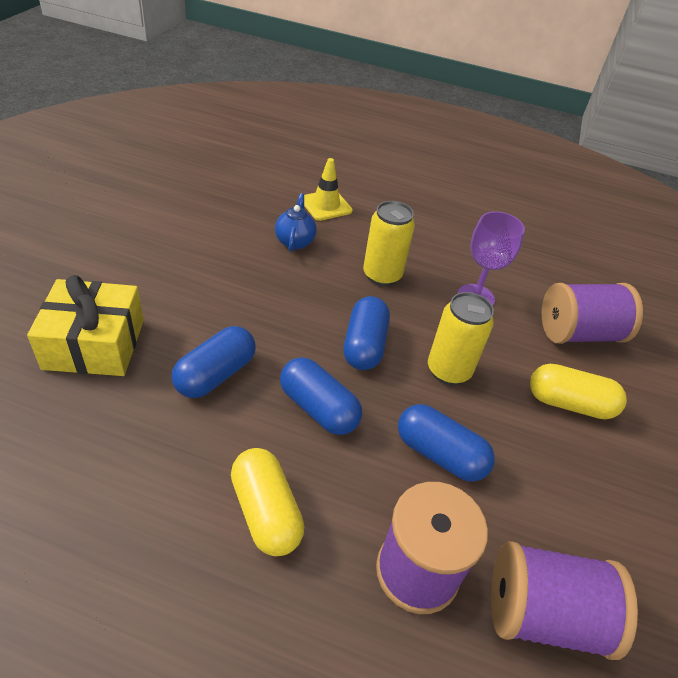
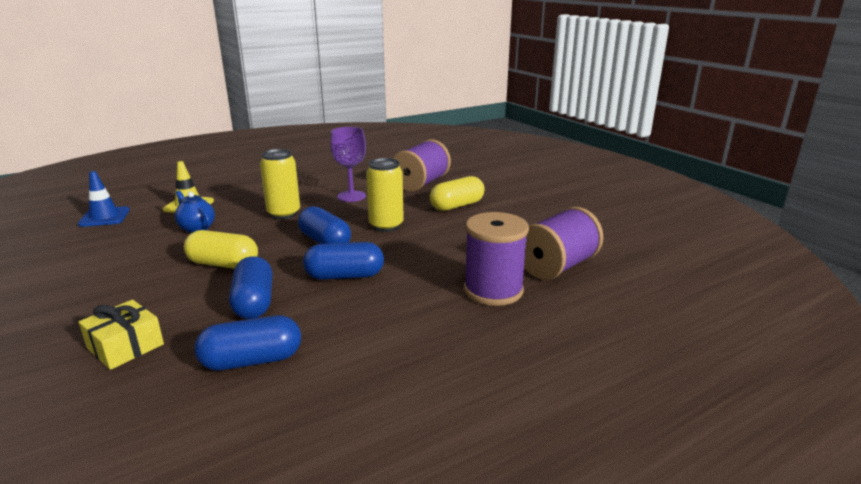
camera: 45 degrees left, 20 degrees down
yellow gift [27,275,144,376] -> yellow gift [79,300,164,370], size x0.64
yellow capsule [231,448,304,556] -> yellow capsule moved to [184,230,258,269]
blue capsule [398,404,495,482] -> blue capsule moved to [195,315,301,371]
none -> blue traffic cone [78,171,130,227]

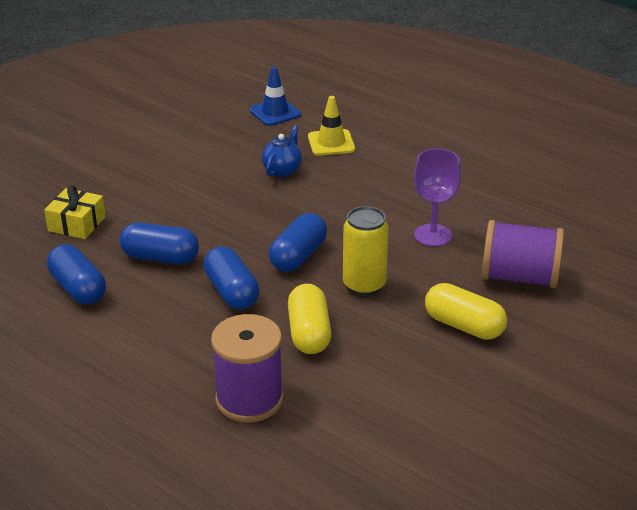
camera: 70 degrees right, 10 degrees up
yellow capsule [184,230,258,269] -> yellow capsule moved to [288,284,331,354]
blue capsule [229,256,273,319] -> blue capsule turned 45 degrees clockwise [120,222,199,264]
yellow can [260,149,300,219] -> none
purple spool [524,207,603,280] -> none

